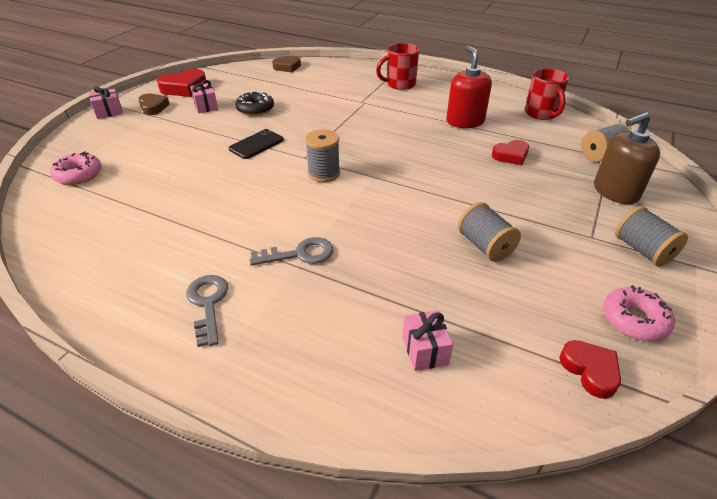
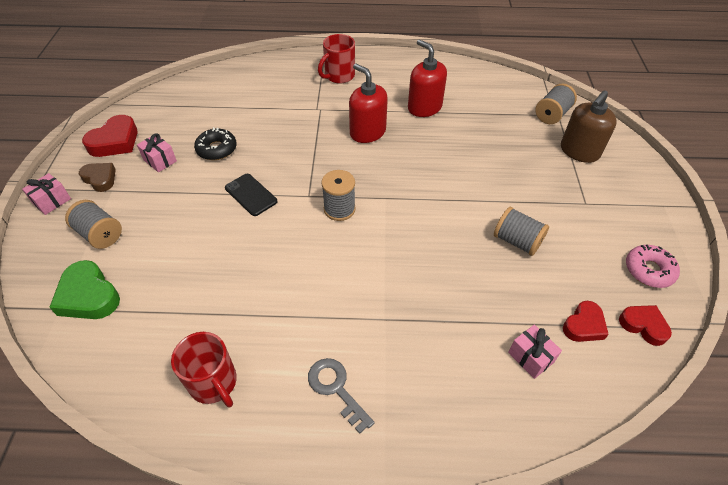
camera: 25 degrees left, 10 degrees up
pink donut [50,151,102,185] -> green heart [49,260,120,319]
black phone [229,129,284,159] -> black phone turned 60 degrees counterclockwise [225,174,277,216]
grey key [250,237,333,266] -> none
brown heart [272,56,301,72] -> none
red heart [492,140,529,165] -> red heart moved to [563,301,609,342]
red mug [525,68,569,120] -> red mug moved to [171,332,237,407]
grey spool [615,206,688,267] -> grey spool moved to [65,200,122,249]
none -> red soap dispenser [349,64,388,143]

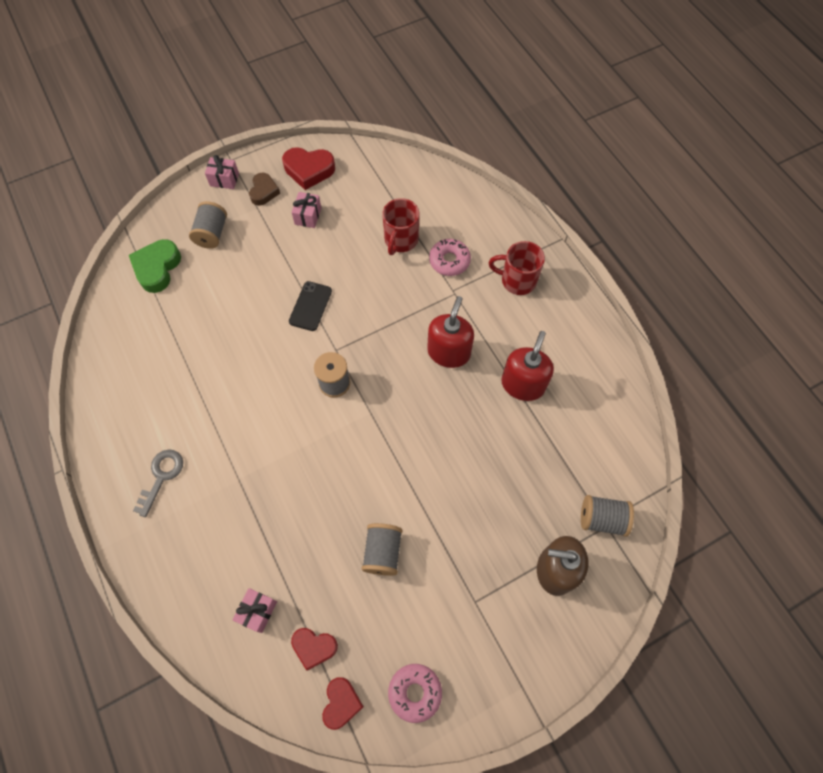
camera: 60 degrees right, 15 degrees up
red mug [171,332,237,407] -> red mug moved to [382,198,420,255]
black donut [194,127,237,160] -> none
none -> pink donut [429,239,471,276]

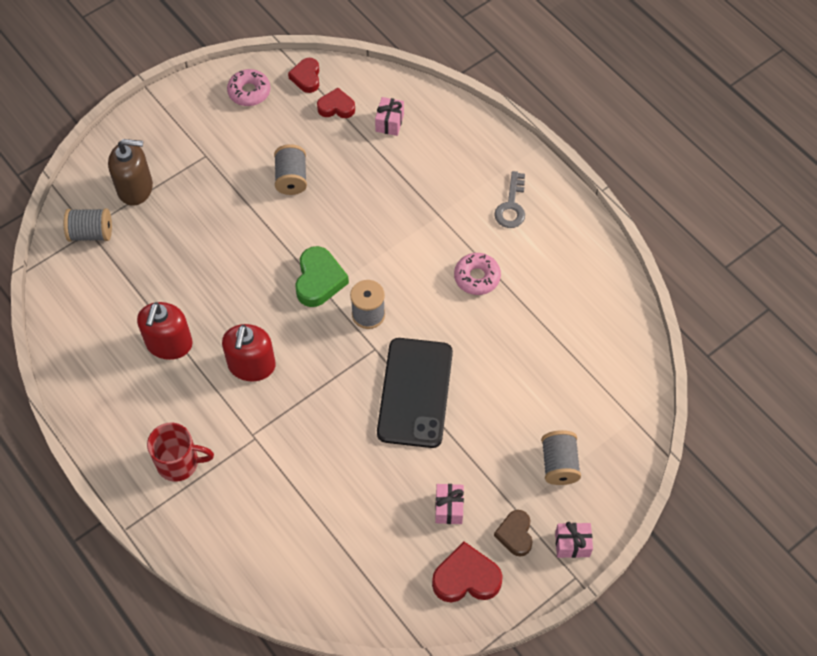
camera: 170 degrees right, 5 degrees down
green heart [129,239,181,293] -> green heart moved to [295,246,349,307]
black phone [289,281,332,331] -> black phone [377,338,453,448], size x1.93
red mug [382,198,420,255] -> none
pink donut [429,239,471,276] -> pink donut moved to [454,253,501,295]

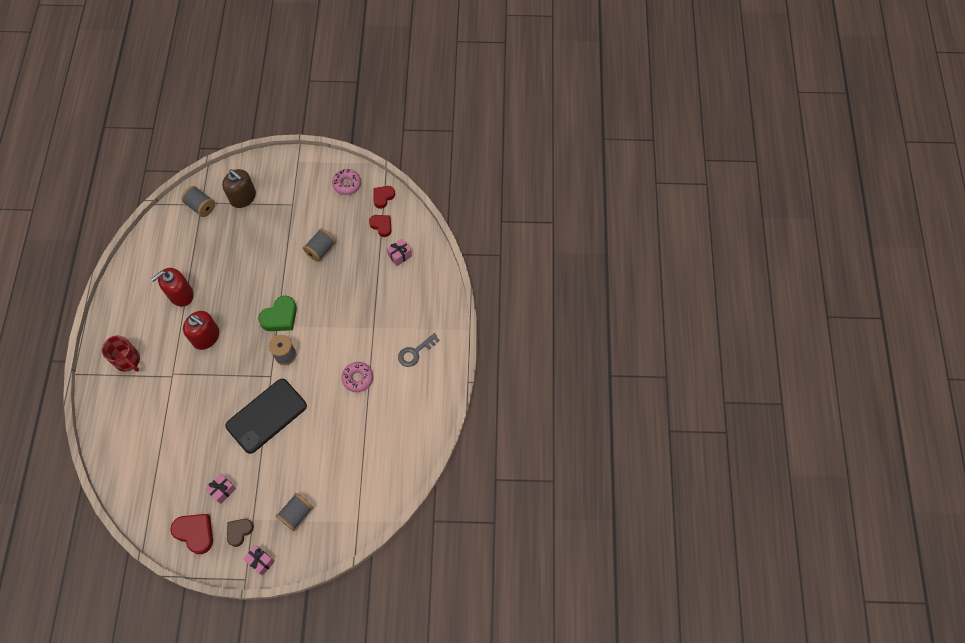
camera: 40 degrees right, 5 degrees up
red soap dispenser [222,324,276,381] -> red soap dispenser turned 105 degrees counterclockwise [183,311,219,350]

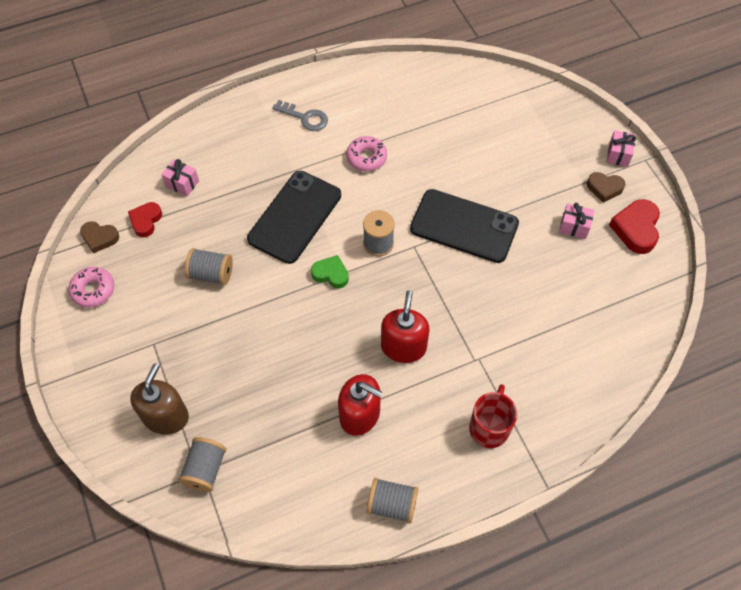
camera: 115 degrees left, 5 degrees down
green heart [258,295,297,331] -> green heart [311,255,349,289], size x0.66
grey spool [276,493,314,531] -> grey spool moved to [367,478,418,523]
red heart [373,186,395,209] -> brown heart [80,221,119,253]
none -> black phone [247,171,341,264]

